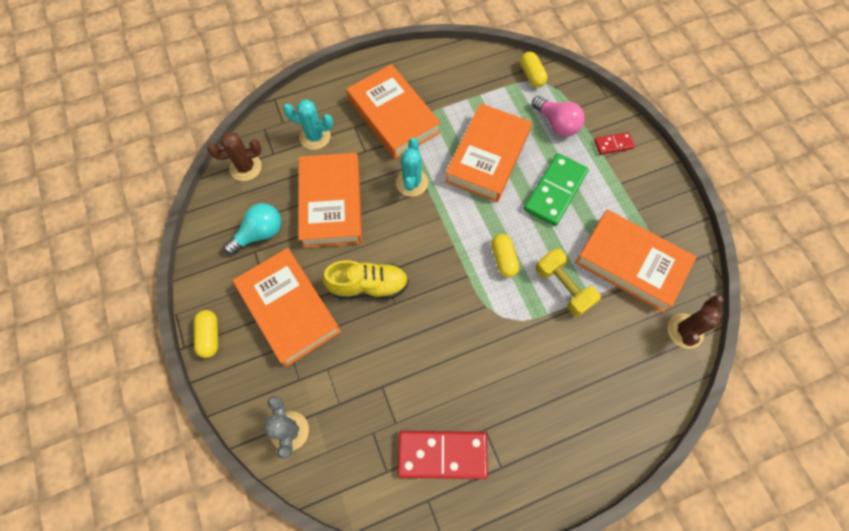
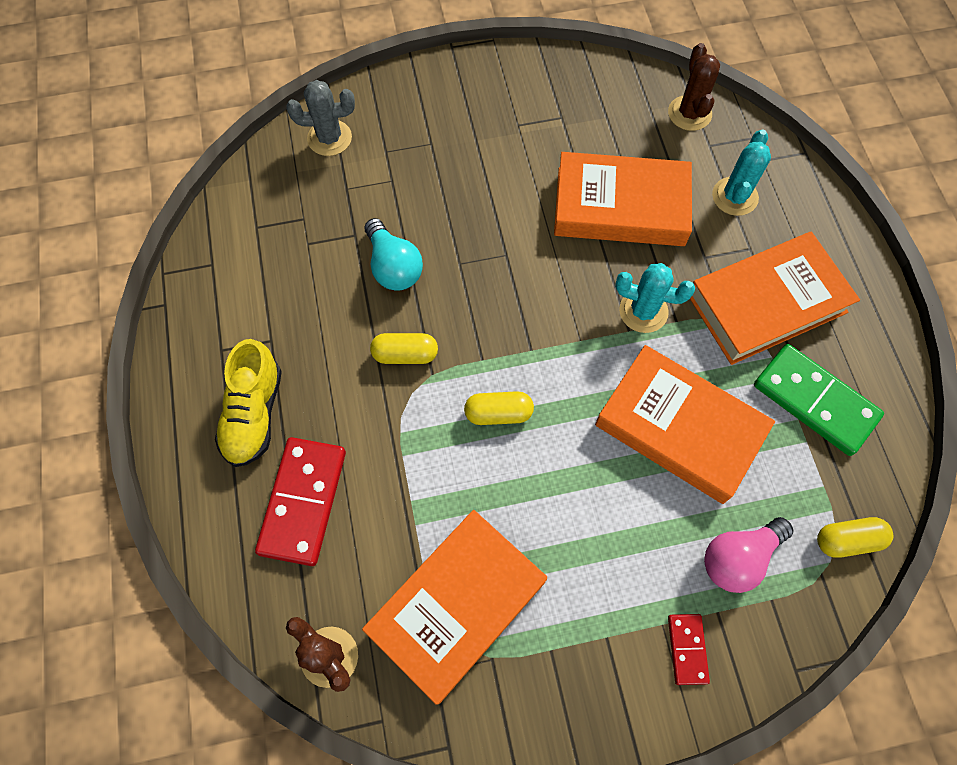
camera: 100 degrees right, 0 degrees up
yellow capsule [194,310,218,358] -> yellow capsule moved to [370,333,438,364]
turquoise light bulb [223,203,281,255] -> turquoise light bulb moved to [365,218,423,291]
orange book [233,248,341,367] -> none
yellow shoe [322,260,409,299] -> yellow shoe moved to [215,339,282,467]
red domino [398,431,488,479] -> red domino moved to [255,437,346,566]
green domino [524,153,589,226] -> green domino moved to [754,344,884,456]
yellow dumbbell [536,248,601,317] -> none

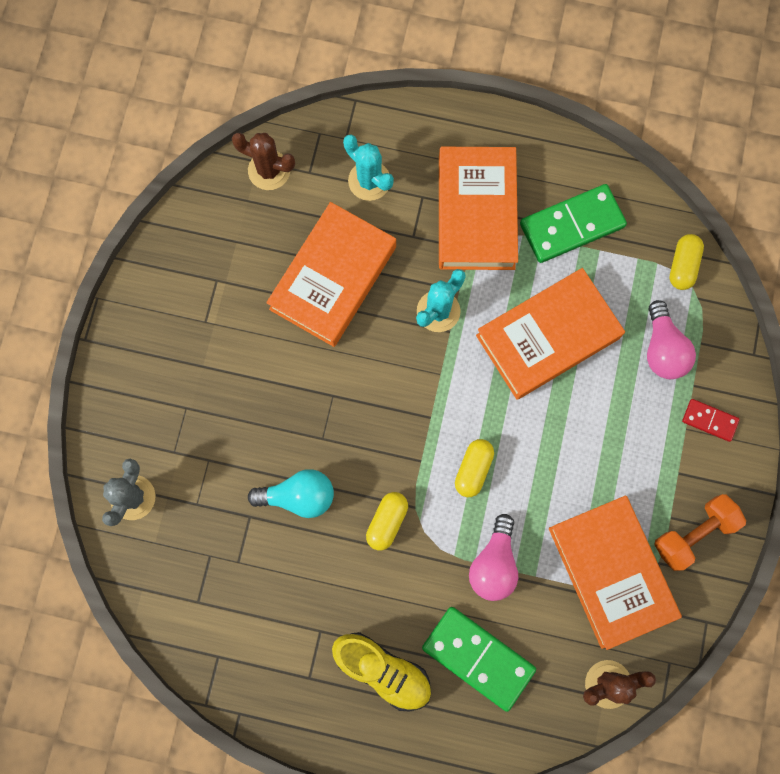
camera: 65 degrees left, 10 degrees up
red domino [255,437,346,566] -> green domino [422,607,536,712]
none -> pink light bulb [469,514,518,601]
none -> orange dumbbell [654,494,746,571]

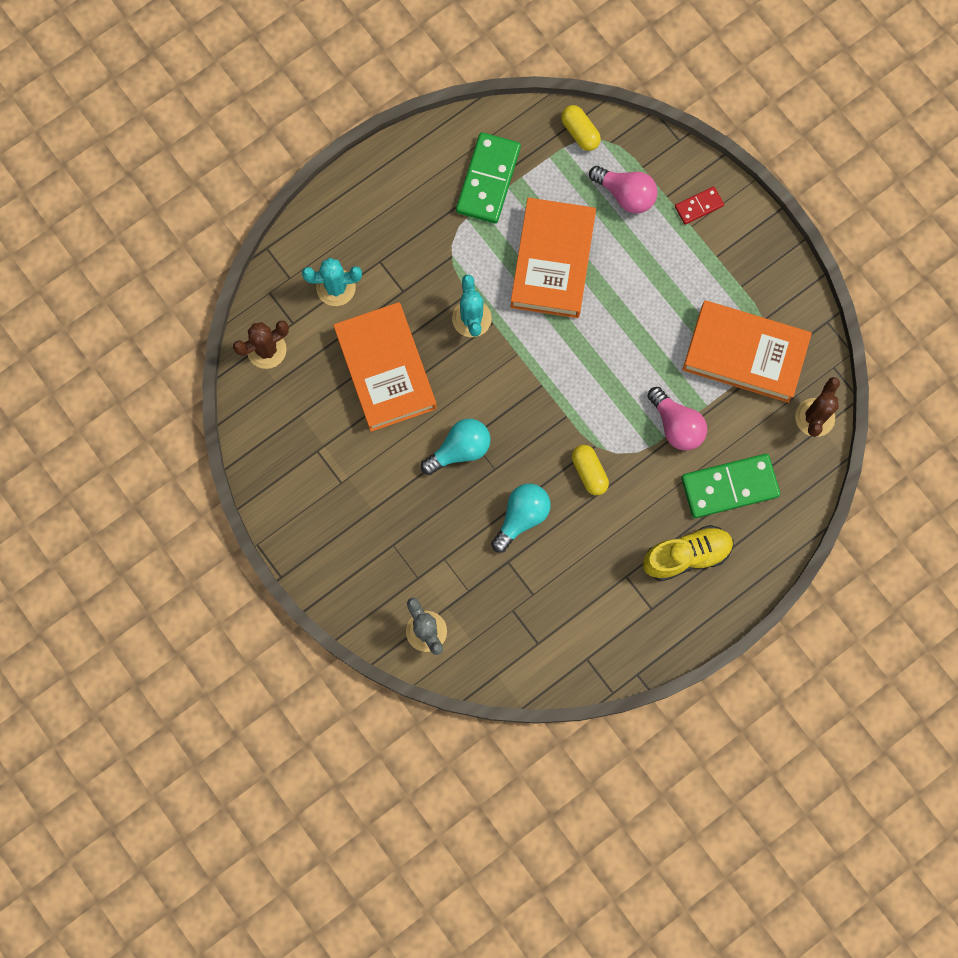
camera: 50 degrees left, 0 degrees up
orange book [439,147,518,270] -> none
yellow capsule [455,439,494,497] -> none
orange dumbbell [654,494,746,571] -> none
none -> turquoise light bulb [421,419,491,475]

